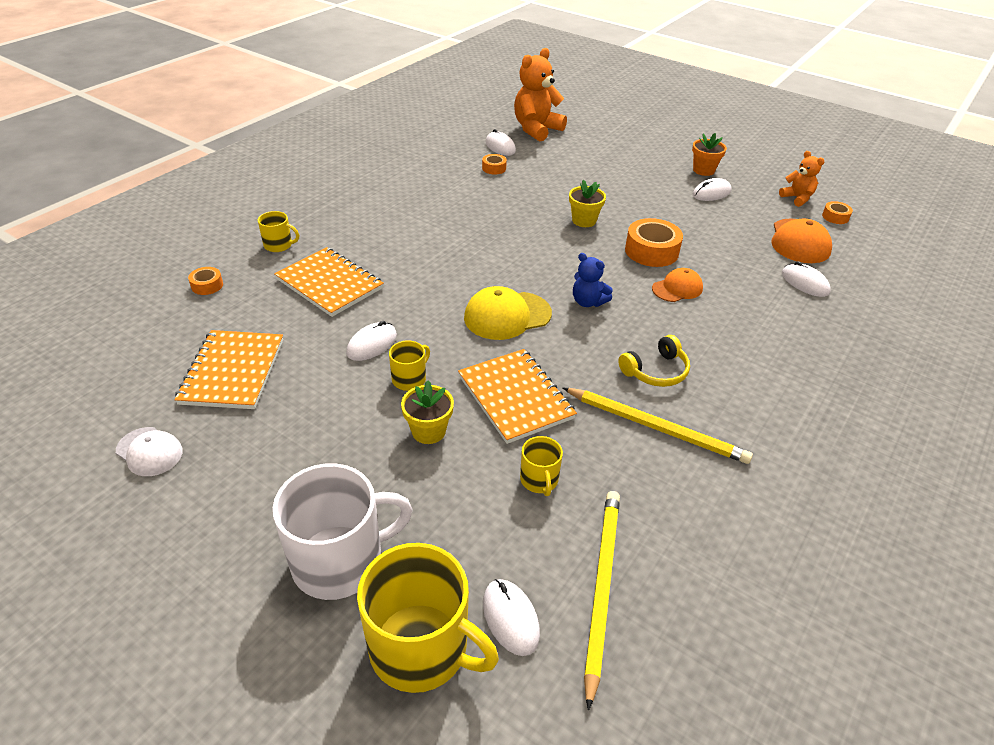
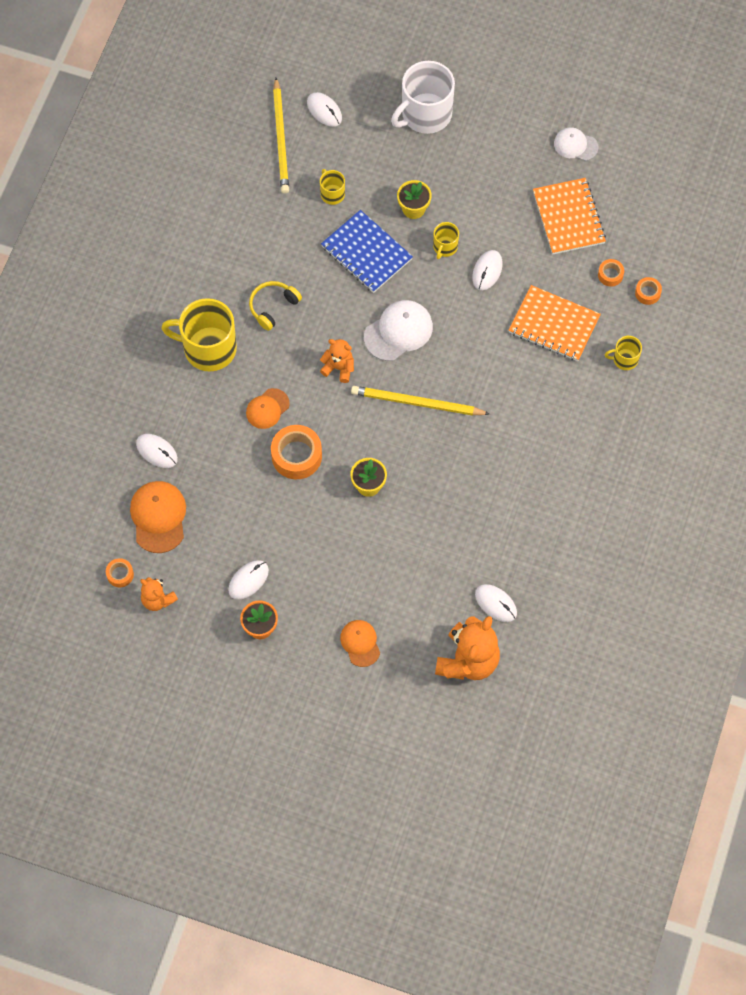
camera: 165 degrees right, 25 degrees up
yellow mug [357,543,499,693] -> yellow mug moved to [161,298,237,372]
orange notebook [458,349,577,444] -> blue notebook [321,210,413,293]
yellow cap [464,286,552,340] -> white cap [364,300,433,361]
orange tape [482,154,507,175] -> orange tape moved to [598,259,624,287]
yellow pencil [563,388,753,464] -> yellow pencil moved to [351,386,490,416]
blue teddy bear [573,253,612,307] -> orange teddy bear [320,339,354,383]
none -> orange cap [340,620,380,667]

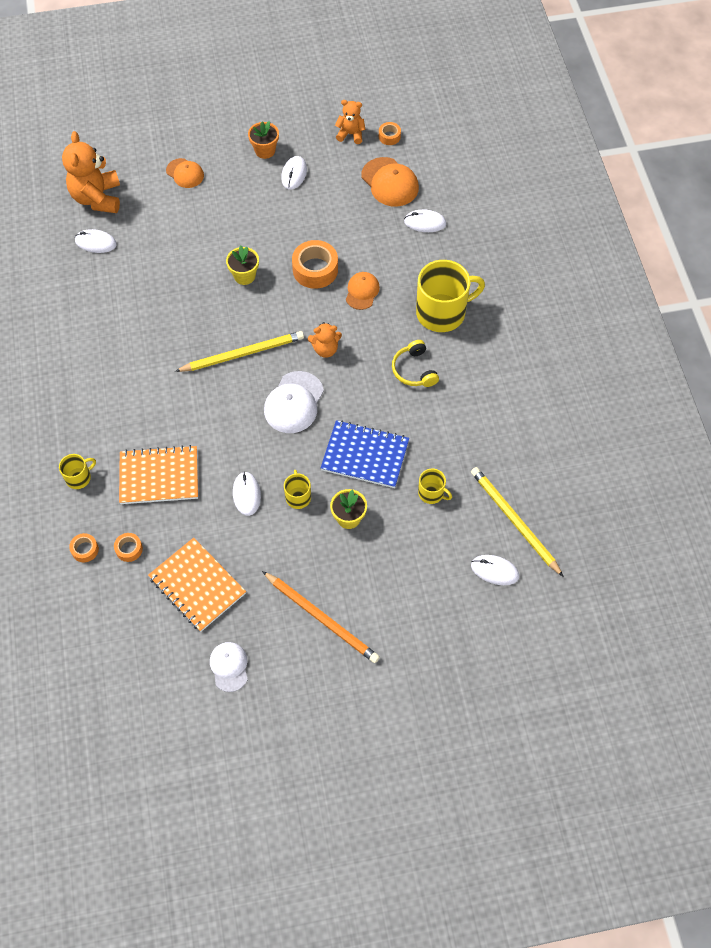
camera: 150 degrees right, 5 degrees down
yellow headphones [249,281,302,331] -> yellow headphones turned 150 degrees clockwise [392,340,439,387]
white mug [391,61,455,134] -> none
white cap [554,127,599,161] -> white cap turned 90 degrees counterclockwise [210,642,248,692]
none -> orange pencil [262,571,380,663]

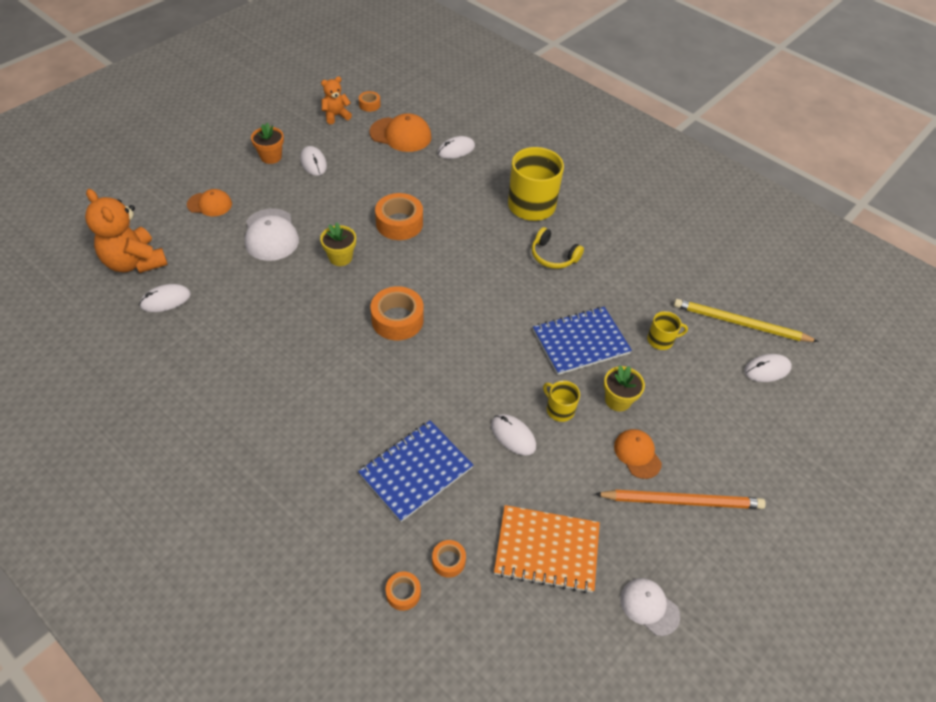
camera: 40 degrees left, 10 degrees down
yellow mug [59,454,96,489] -> none
orange notebook [119,445,198,504] -> blue notebook [358,420,473,522]
yellow pencil [175,331,304,372] -> orange tape [370,286,424,340]
white cap [264,371,324,433] -> white cap moved to [245,208,299,261]
orange teddy bear [308,322,342,358] -> none
orange cap [346,272,380,310] -> orange cap moved to [614,429,662,479]

